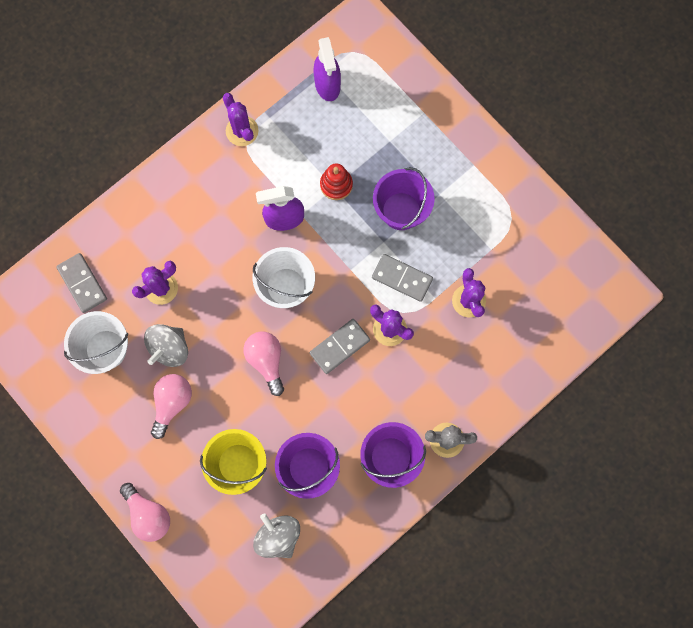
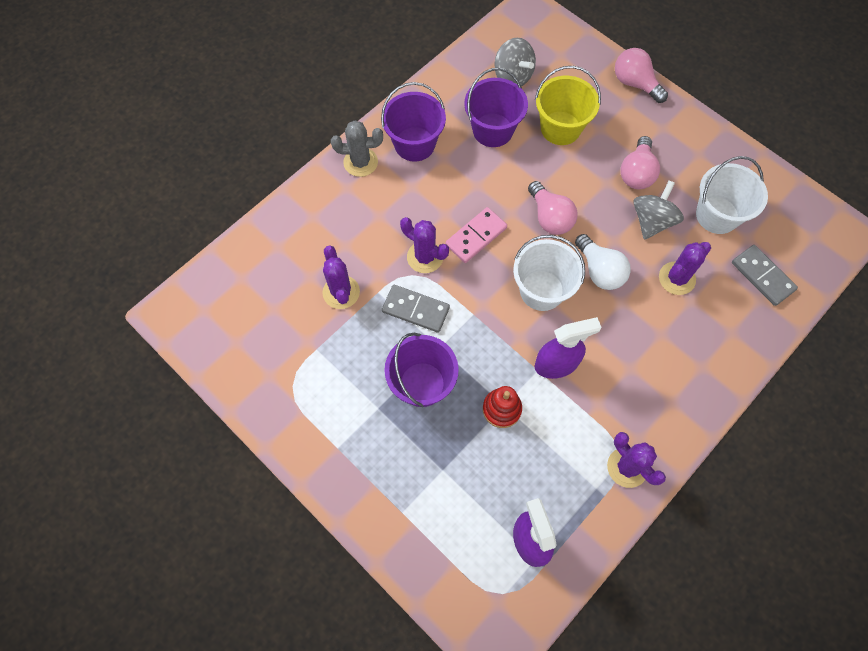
camera: 175 degrees right, 10 degrees down
grey domino [310,319,370,374] -> pink domino [445,207,507,263]
none -> white light bulb [575,234,631,290]

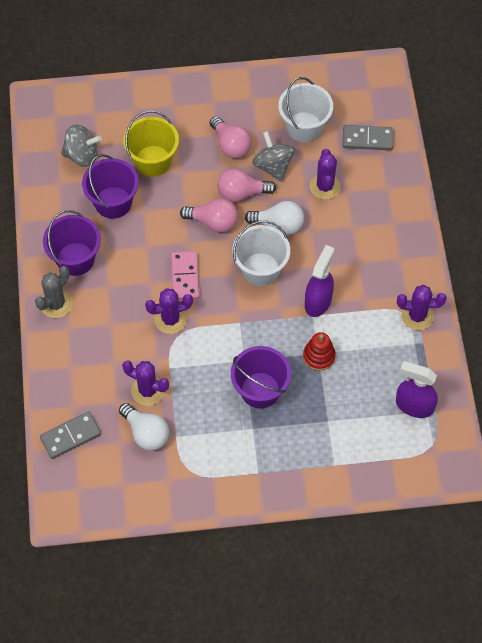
camera: 50 degrees left, 5 degrees down
grey domino [382,285,450,333] -> grey domino moved to [40,411,101,459]
pink light bulb [615,48,668,103] -> pink light bulb moved to [217,168,276,202]
none -> white light bulb [119,403,169,450]

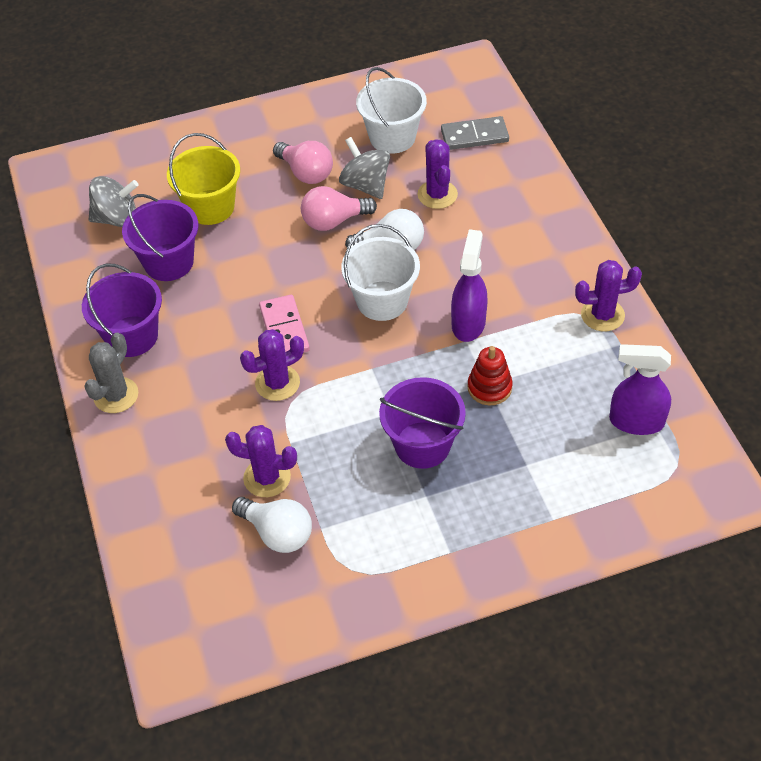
camera: 10 degrees left, 10 degrees down
grey domino [40,411,101,459] -> none
pink light bulb [180,198,238,232] -> none

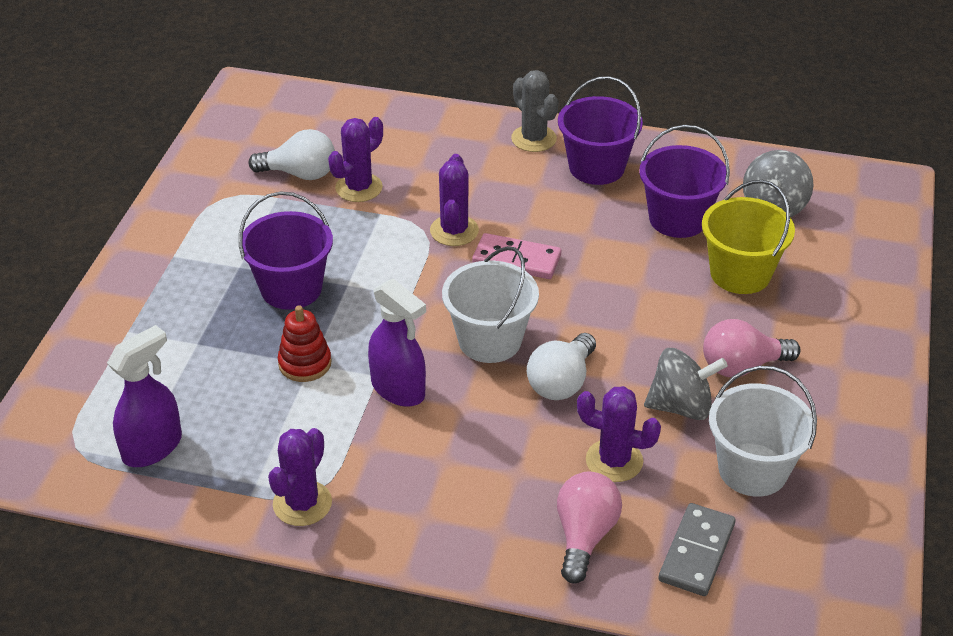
camera: 120 degrees right, 10 degrees down
white light bulb [232,497,312,553] -> white light bulb turned 150 degrees counterclockwise [249,129,335,180]
pink light bulb [301,186,377,231] -> pink light bulb moved to [557,472,622,584]

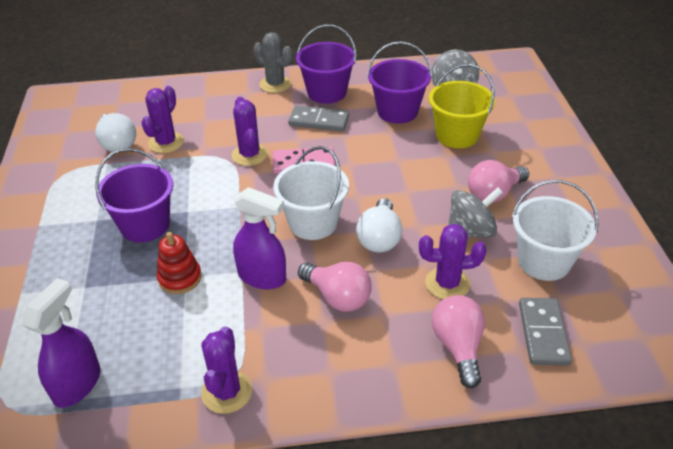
camera: 20 degrees left, 0 degrees up
white light bulb [249,129,335,180] -> white light bulb turned 75 degrees clockwise [95,113,136,152]
none -> grey domino [288,105,349,131]
none -> pink light bulb [298,262,372,312]

